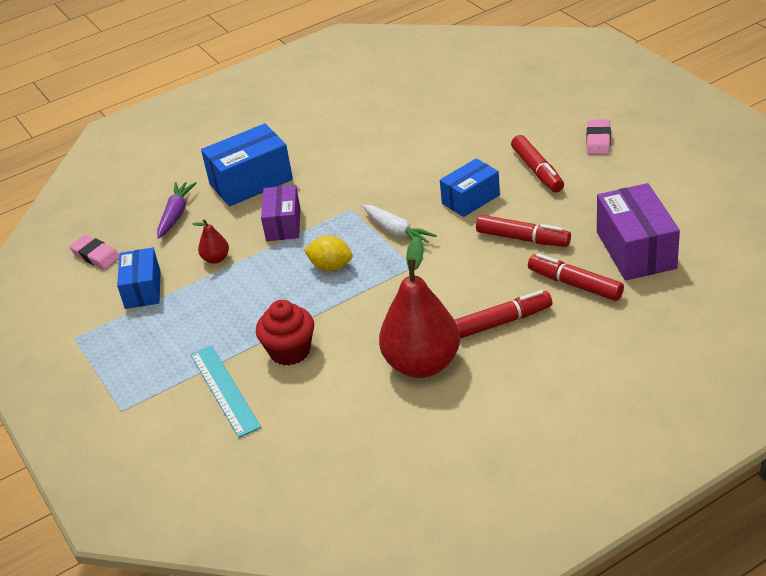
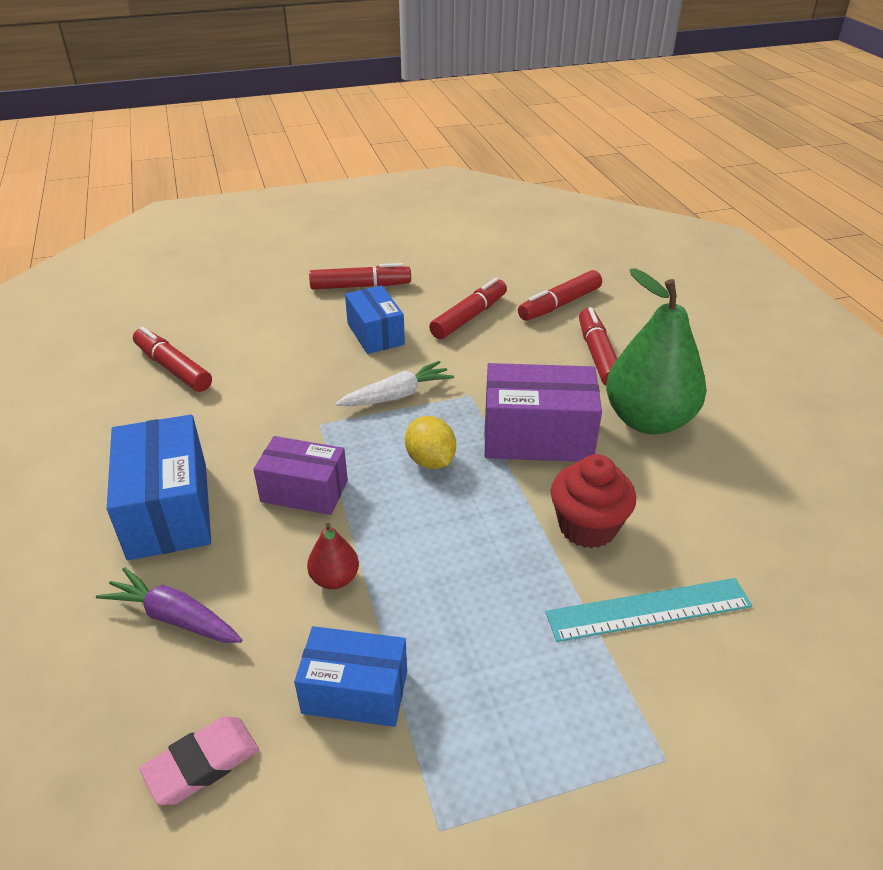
camera: 80 degrees left, 0 degrees up
yellow lemon [304,236,353,271] -> yellow lemon turned 60 degrees counterclockwise [405,416,456,469]
red pear [379,236,460,378] -> green pear [606,268,706,435]
pink eraser [586,119,611,155] -> none
purple box [597,183,680,280] -> purple box moved to [484,363,602,462]
none -> red marker [133,326,212,392]

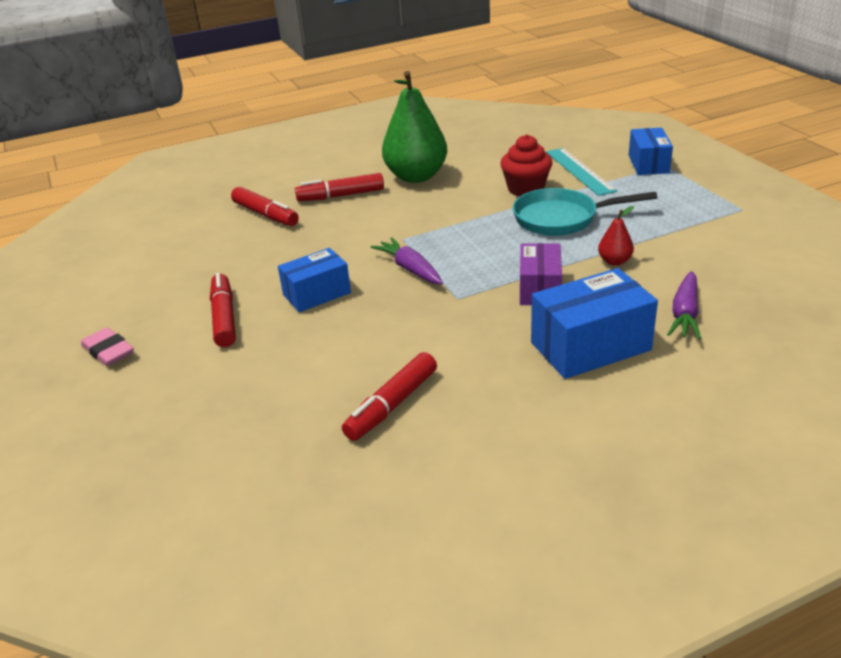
camera: 95 degrees left, 5 degrees down
pink eraser [139,716,259,805] -> pink eraser moved to [81,327,134,366]
blue box [294,626,407,727] -> blue box moved to [629,128,673,175]
white carrot [336,361,454,406] -> purple carrot [371,237,443,284]
yellow lemon [405,416,456,469] -> none
red marker [429,278,507,339] -> none
purple box [484,363,602,462] -> none
none -> turquoise pan [513,188,657,236]

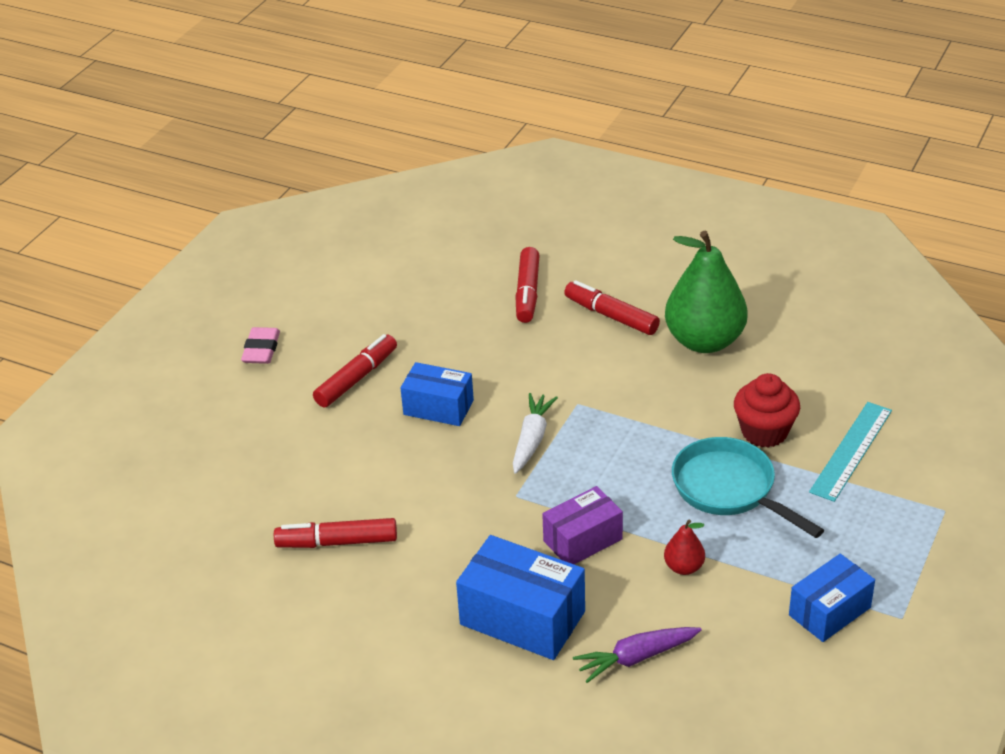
camera: 50 degrees right, 5 degrees up
purple carrot [371,237,443,284] -> white carrot [513,393,558,474]
blue box [629,128,673,175] -> blue box moved to [789,554,875,642]

